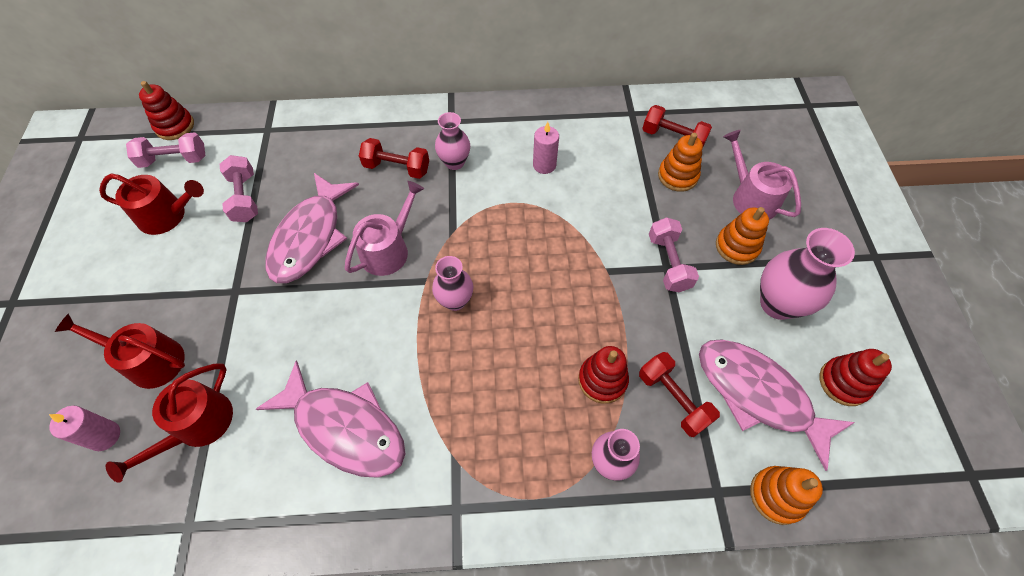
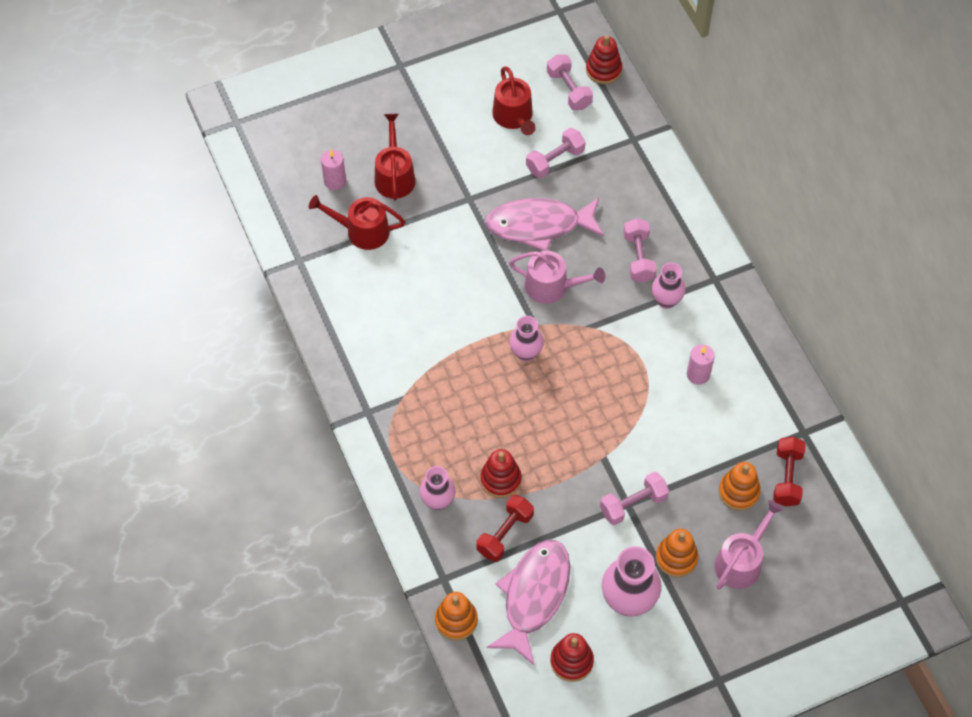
camera: 70 degrees right, 0 degrees up
pink fish [256,360,405,477] -> none
red dumbbell [359,138,429,179] -> pink dumbbell [623,218,657,283]

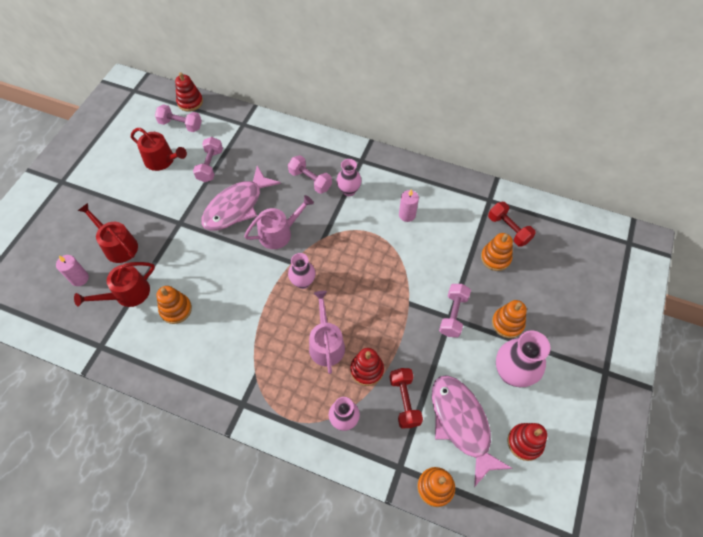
camera: 45 degrees left, 0 degrees up
pink watering can [714,500,784,590] -> pink watering can moved to [309,291,345,374]
none -> orange stacking toy [156,286,192,324]

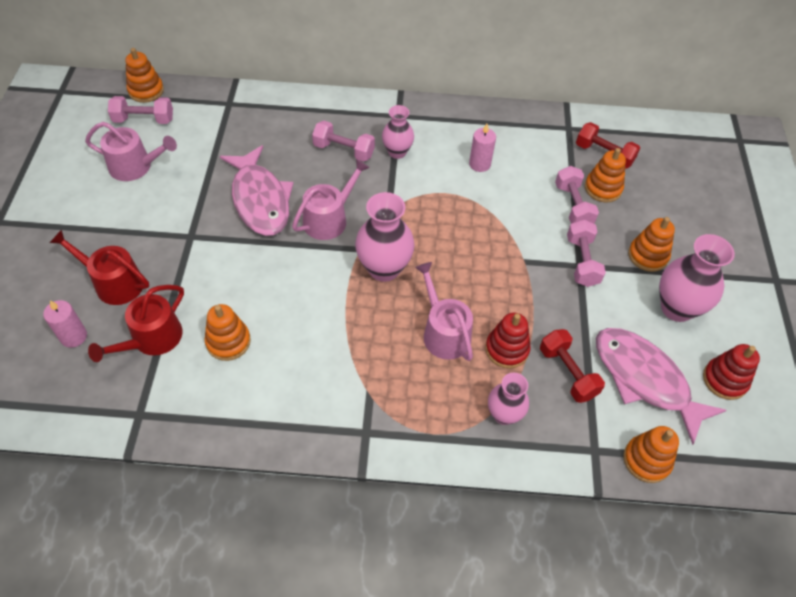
camera: 20 degrees left, 5 degrees down
red watering can [131,128,187,171] -> pink watering can [85,122,177,181]
red stacking toy [175,72,203,112] -> orange stacking toy [126,48,164,103]
pink dumbbell [193,137,223,182] -> pink dumbbell moved to [555,166,599,224]
pink fish [201,166,281,231] -> pink fish turned 45 degrees counterclockwise [220,145,294,236]
pink vase [288,253,316,289] -> pink vase [355,192,415,282], size x1.60

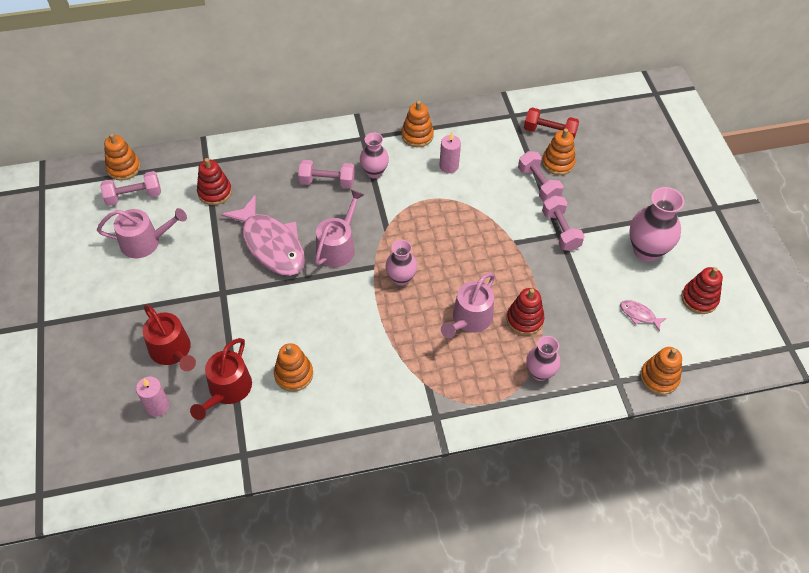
camera: 15 degrees left, 0 degrees up
red watering can [50,230,149,305] -> red watering can turned 135 degrees counterclockwise [143,305,196,371]
pink vase [355,192,415,282] -> pink vase [386,240,417,286], size x0.63
pink watering can [415,262,473,361] -> pink watering can turned 105 degrees counterclockwise [441,273,495,338]
red dumbbell [540,329,605,403] -> none
pink fish [596,328,726,445] -> pink fish [620,300,667,332], size x0.41
orange stacking toy [628,217,675,272] -> orange stacking toy moved to [401,101,434,147]
none -> red stacking toy [197,158,232,205]

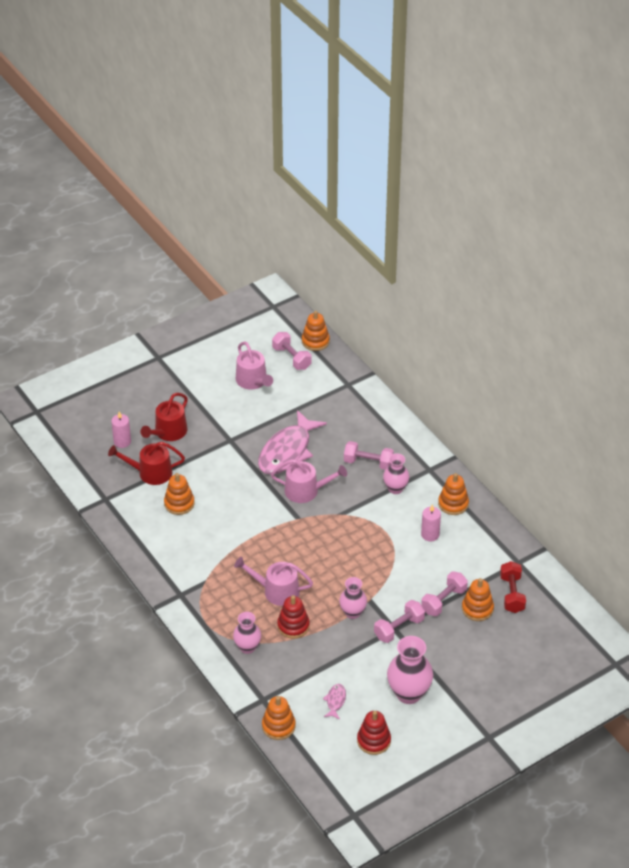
camera: 70 degrees right, 10 degrees down
red stacking toy [197,158,232,205] -> none
pink dumbbell [298,160,355,188] -> pink dumbbell turned 60 degrees counterclockwise [344,441,394,470]
pink vase [386,240,417,286] -> pink vase moved to [339,577,367,619]

